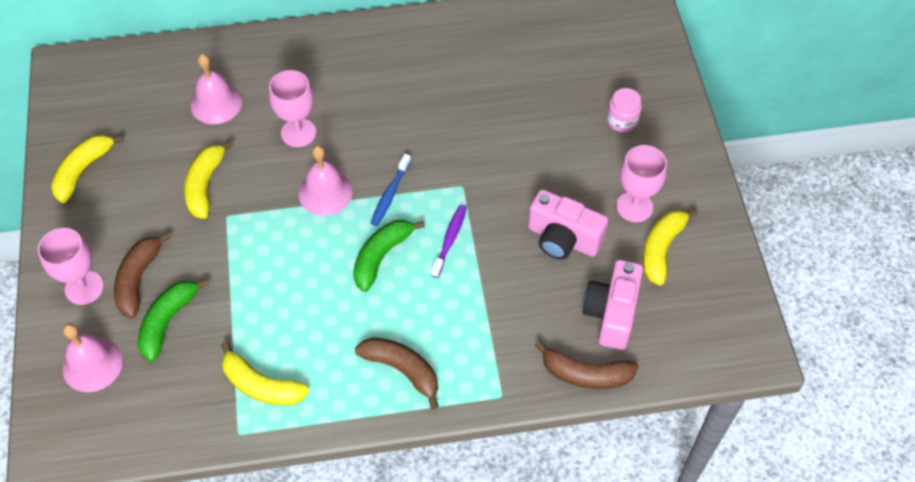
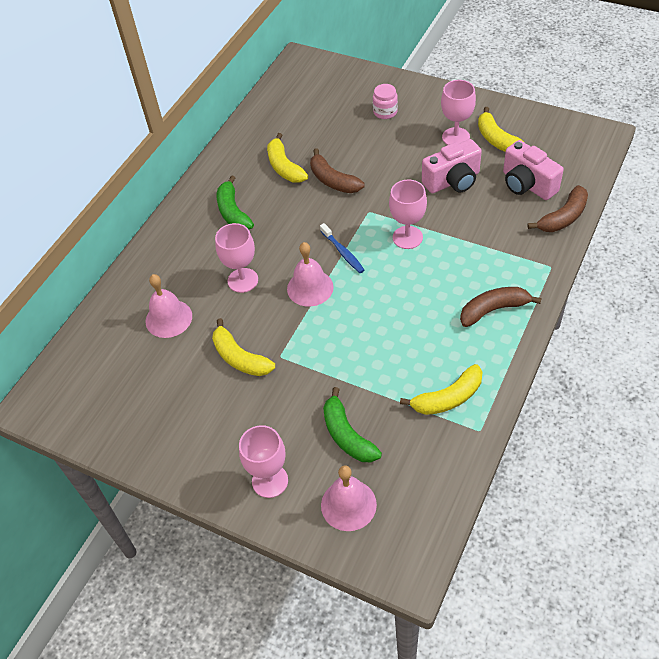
camera: 50 degrees left, 5 degrees down
yellow banana [51,134,124,203] -> yellow banana moved to [267,133,308,183]
brown banana [114,232,171,318] -> brown banana moved to [310,148,364,193]
green banana [353,220,425,292] -> green banana moved to [217,175,254,229]
purple toothbrush [431,205,467,278] -> pink goblet [389,180,427,249]

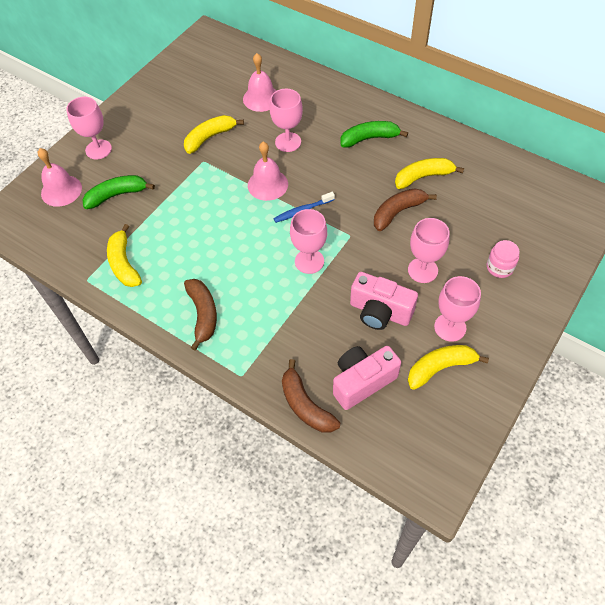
camera: 95 degrees right, 5 degrees up
pink camera [422,139,482,193] -> pink camera turned 45 degrees counterclockwise [350,272,418,330]
none -> pink goblet [408,218,449,283]

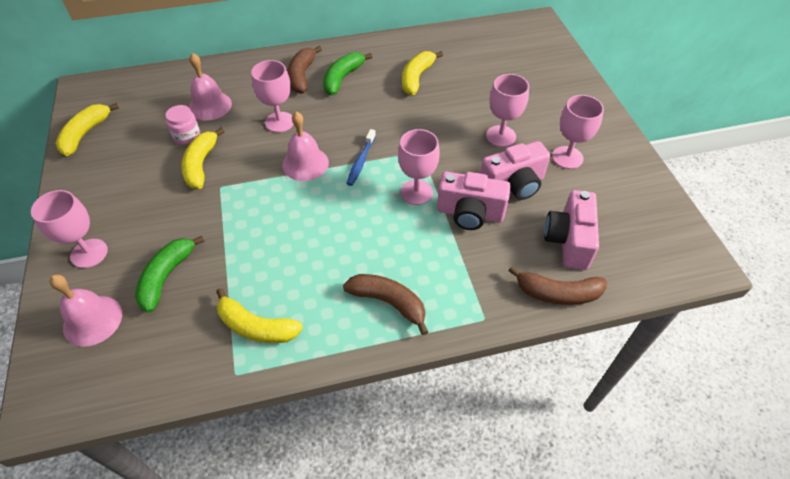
camera: 50 degrees left, 5 degrees down
brown banana [374,188,437,231] -> brown banana moved to [288,46,322,94]
yellow banana [408,345,489,390] -> yellow banana moved to [55,103,119,156]
pink jar [487,240,520,278] -> pink jar moved to [166,105,200,144]
none -> pink camera [437,172,511,230]

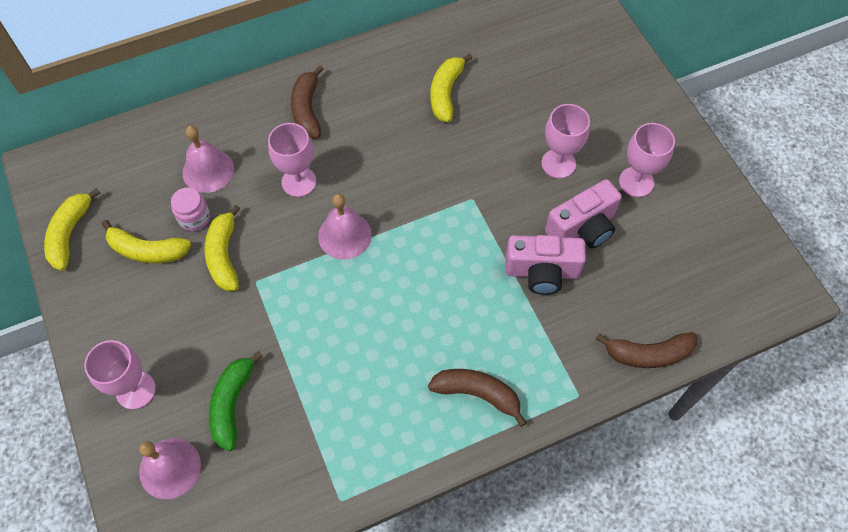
camera: 10 degrees left, 10 degrees up
yellow banana [216,288,303,343] -> yellow banana moved to [102,220,191,263]
green banana [323,52,372,95] -> none
blue toothbrush [346,129,376,186] -> none
pink goblet [398,129,440,205] -> none
pink camera [544,190,599,270] -> none

